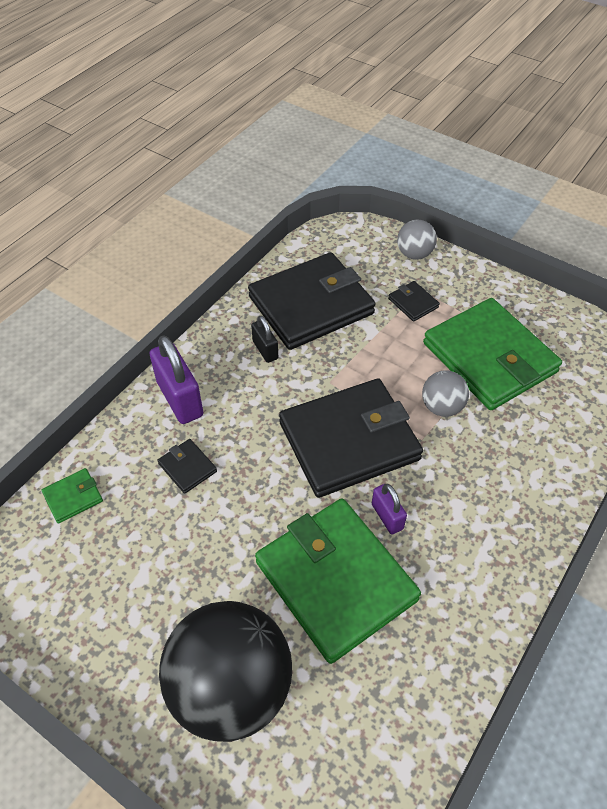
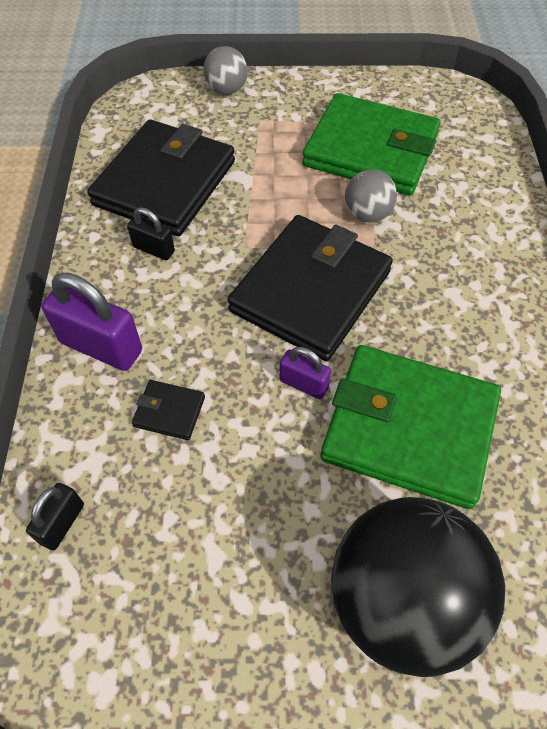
camera: 35 degrees left, 5 degrees up
green wallet [42,468,103,524] -> black padlock [26,483,84,550]
purple padlock [372,484,407,534] -> purple padlock moved to [280,347,331,399]
black wallet [388,281,440,322] -> none

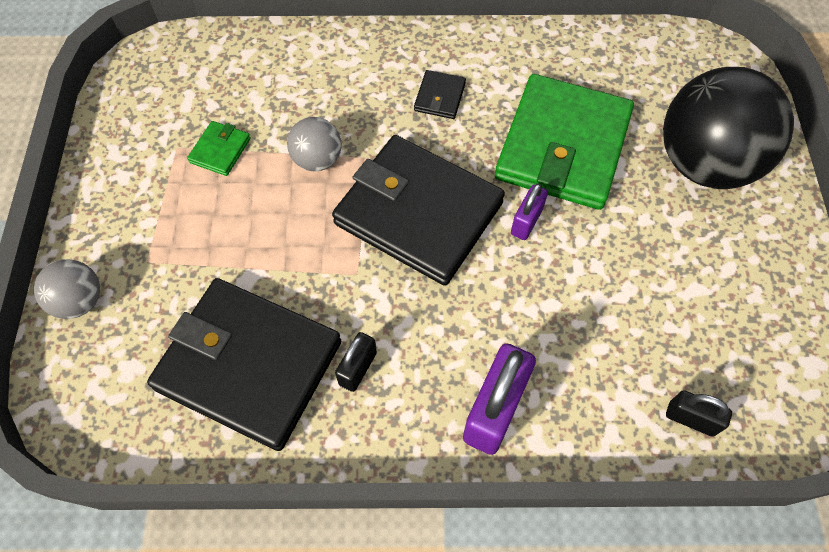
camera: 90 degrees left, 5 degrees up
black wallet [132,380,205,440] -> black wallet moved to [414,70,466,119]
green wallet [302,93,441,195] -> green wallet [187,121,251,176], size x0.40

